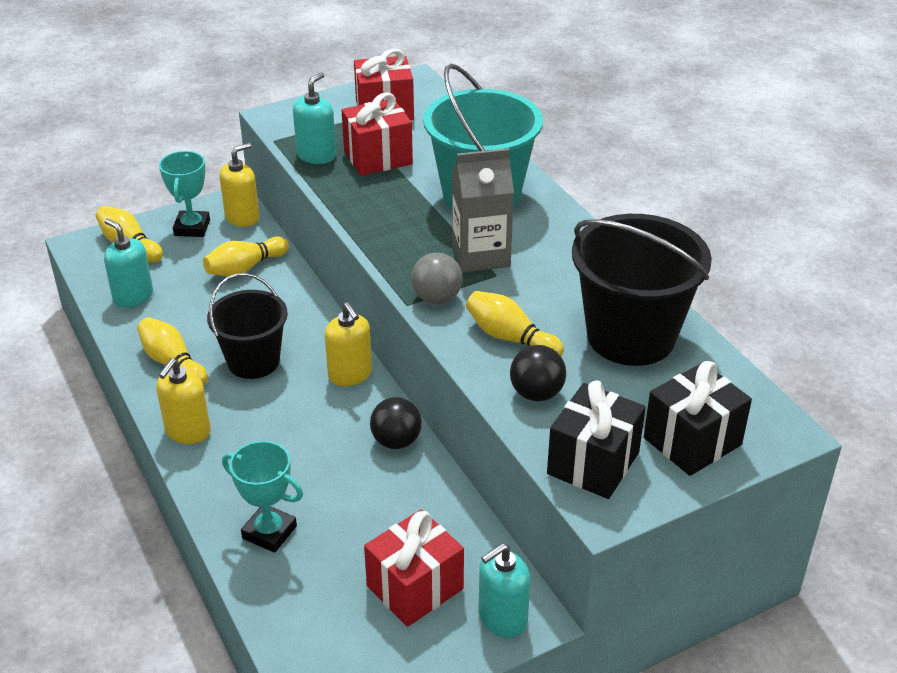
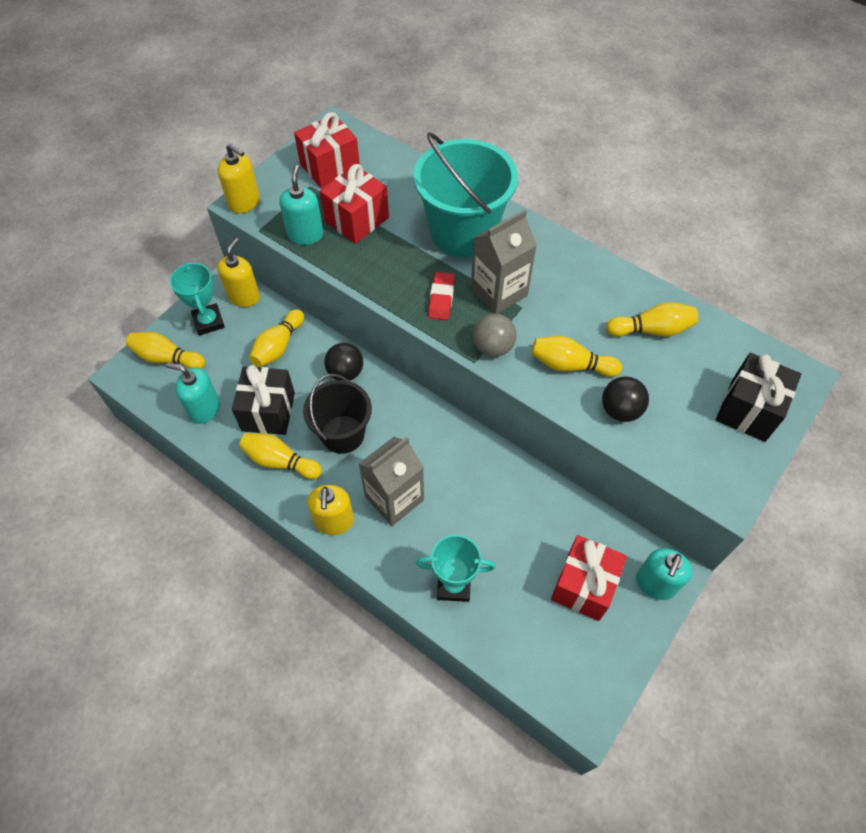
camera: 25 degrees left, 20 degrees up
yellow soap dispenser [325,302,372,386] -> yellow soap dispenser moved to [218,144,260,213]
black ball [370,397,422,449] -> black ball moved to [324,343,363,381]
black gift [547,380,646,499] -> black gift moved to [232,365,295,435]
black bucket [572,214,712,366] -> yellow bowling pin [606,302,698,337]
none -> grey carton [359,437,424,526]
none -> red eraser [428,272,455,320]

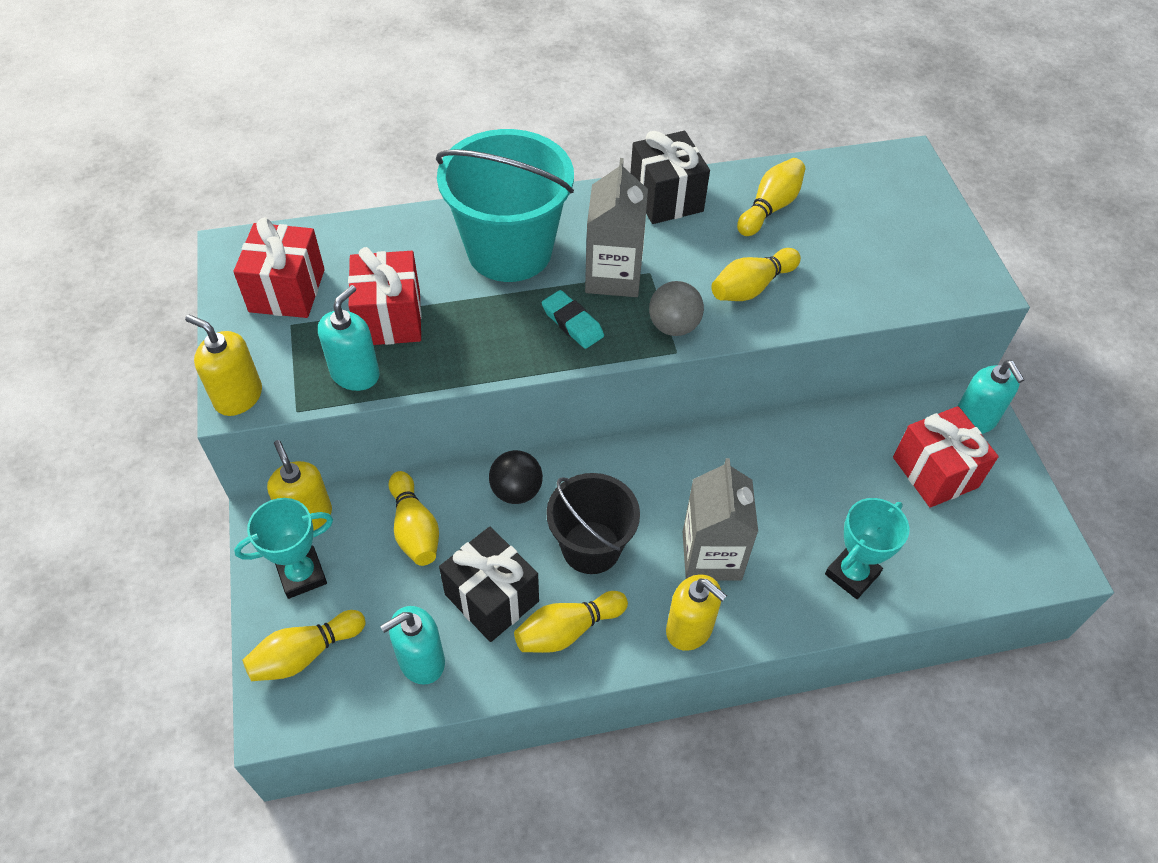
camera: 50 degrees left, 5 degrees down
turquoise trophy [170,262,225,335] -> turquoise trophy turned 45 degrees counterclockwise [234,498,333,599]
yellow soap dispenser [218,144,260,213] -> yellow soap dispenser turned 135 degrees counterclockwise [185,315,262,416]
turquoise soap dispenser [279,165,323,245] -> turquoise soap dispenser turned 75 degrees clockwise [318,285,380,391]
red eraser [428,272,455,320] -> turquoise eraser [542,290,604,349]
black ball [602,377,649,422] -> none
black gift [716,353,801,442] -> black gift moved to [631,131,710,224]

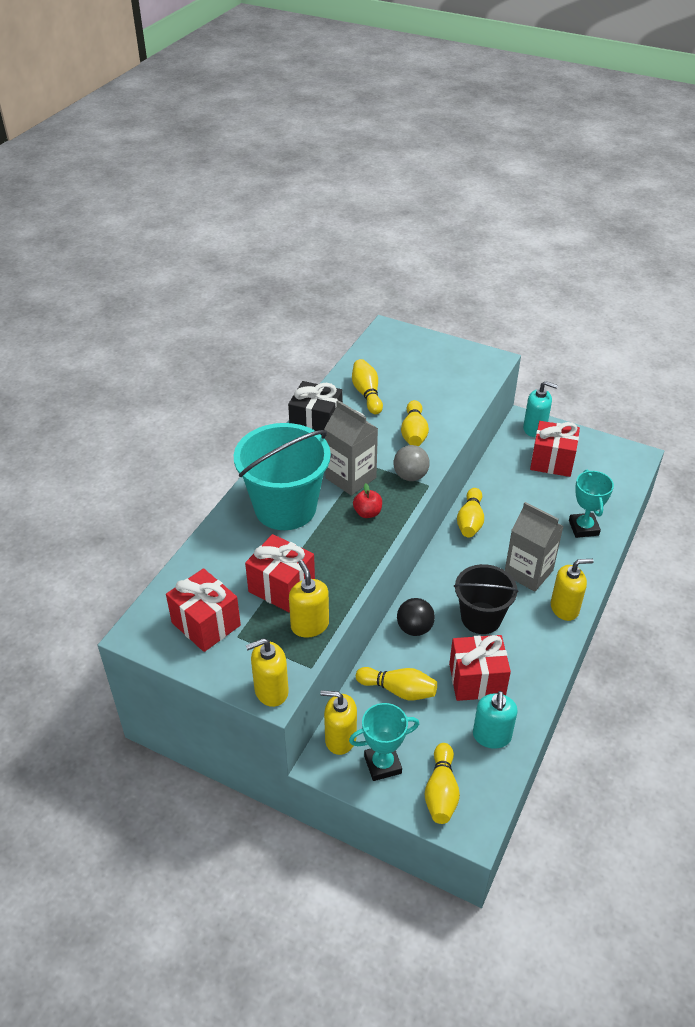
camera: 50 degrees left, 10 degrees down
turquoise trophy [234,498,333,599] -> turquoise trophy turned 60 degrees clockwise [349,703,419,781]
turquoise soap dispenser [318,285,380,391] -> yellow soap dispenser [289,560,329,638]
black gift [439,527,539,642] -> red gift [449,635,511,701]
yellow bowling pin [514,591,628,653] -> yellow bowling pin moved to [457,488,484,537]
turquoise eraser [542,290,604,349] -> red apple [353,483,382,518]

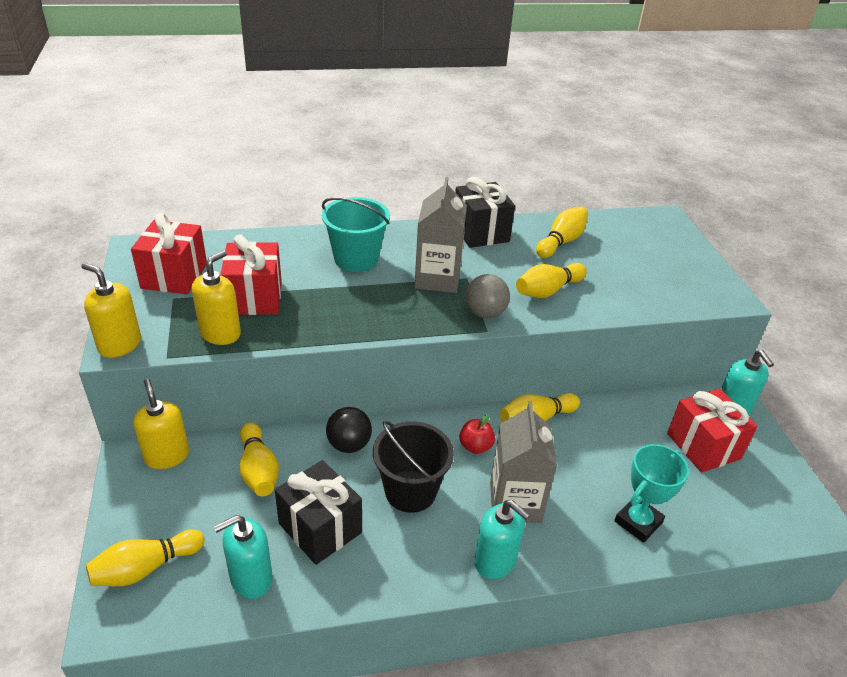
camera: 50 degrees right, 5 degrees down
turquoise bucket [234,423,331,530] -> turquoise bucket [322,197,390,272], size x0.65
turquoise trophy [349,703,419,781] -> none
red apple [353,483,382,518] -> red apple moved to [459,414,495,454]
red gift [449,635,511,701] -> black gift [275,460,362,565]
yellow soap dispenser [551,559,594,621] -> turquoise soap dispenser [474,500,530,579]

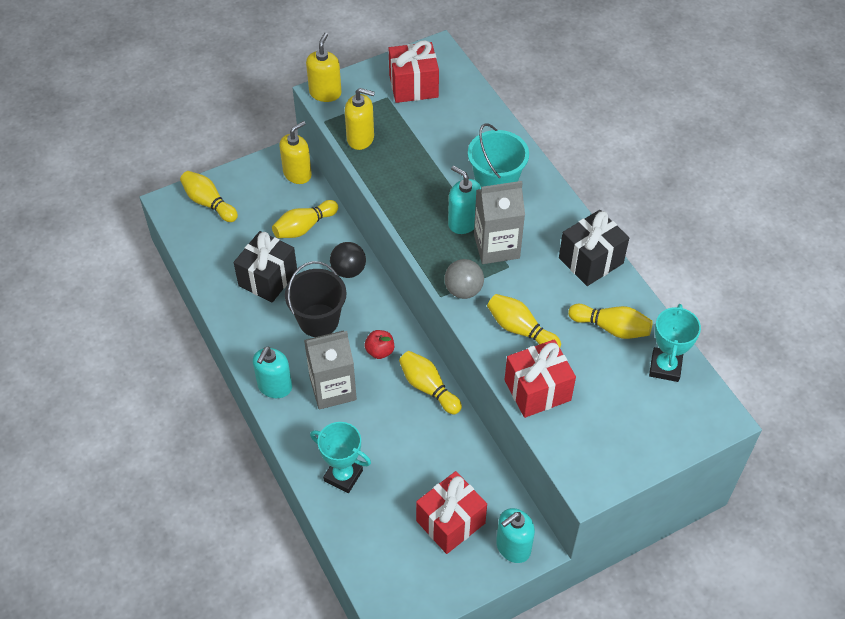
camera: 75 degrees right, 15 degrees up
turquoise soap dispenser [214,515,273,599] -> turquoise soap dispenser moved to [448,166,481,234]
red gift [220,234,282,315] -> red gift moved to [504,339,576,418]
none -> turquoise trophy [649,304,701,382]

